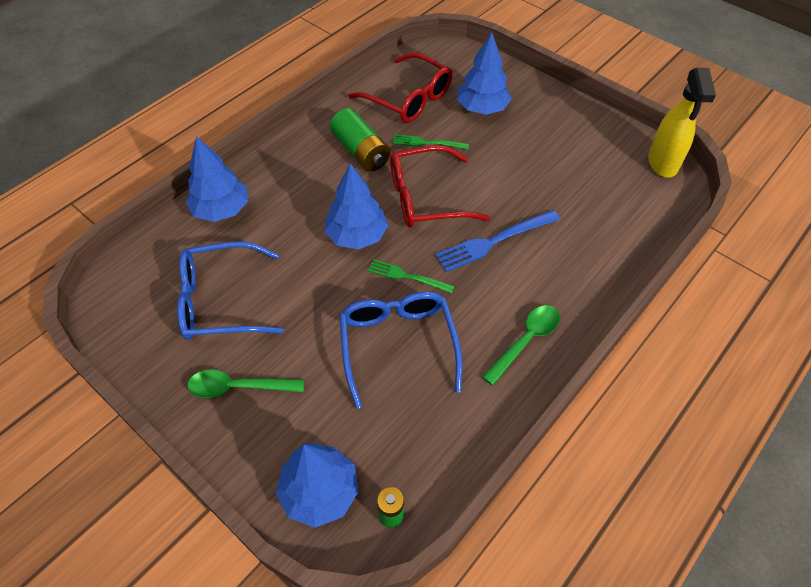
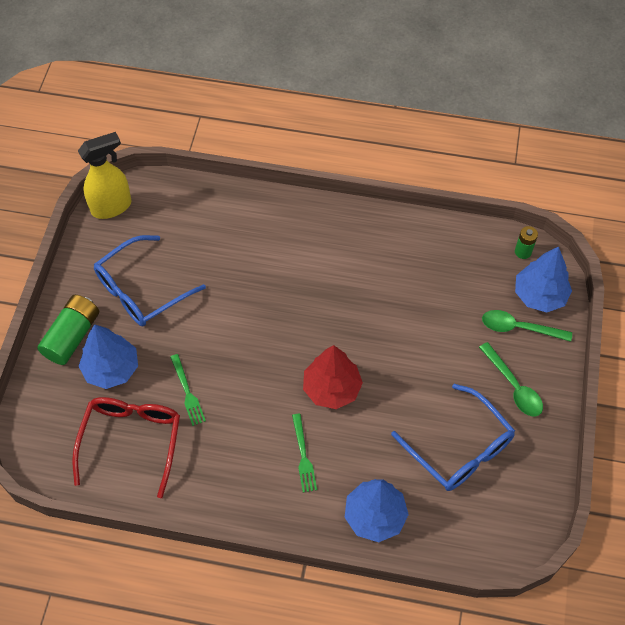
camera: 120 degrees left, 5 degrees up
blue tree [324,163,388,250] -> red tree [303,345,363,409]
green battery [330,108,390,172] -> green battery moved to [37,295,99,365]
blue glasses [339,291,463,409] -> blue glasses moved to [94,235,206,327]
green fork [368,259,454,293] -> green fork moved to [292,414,317,492]
red glasses [390,145,490,228] -> none
blue fork [435,210,560,272] -> none
green spoon [482,305,560,385] -> green spoon moved to [482,310,572,342]

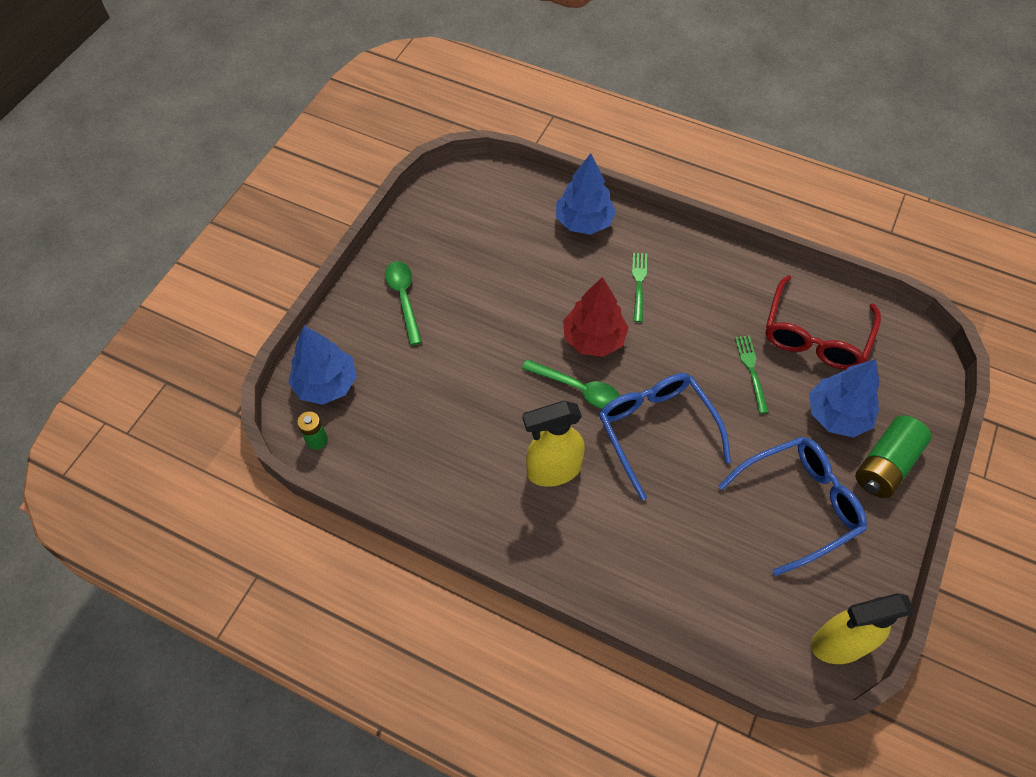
camera: 165 degrees left, 0 degrees up
blue glasses [391,384,515,491] -> blue glasses moved to [599,373,731,500]
green spoon [482,310,572,342] -> green spoon moved to [522,359,620,409]
none -> yellow spray bottle [523,401,585,487]

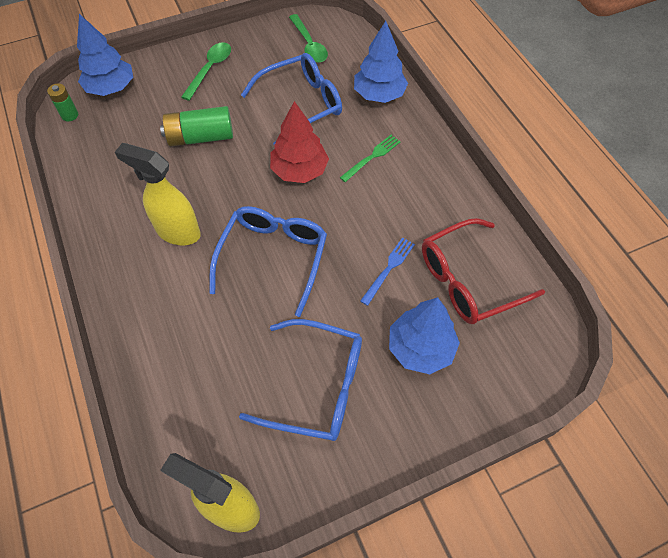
camera: 40 degrees right, 0 degrees up
green spoon [522,359,620,409] -> green spoon moved to [289,14,328,63]
green fork [735,335,769,414] -> blue fork [360,238,415,306]
green battery [855,415,931,498] -> green battery moved to [160,106,233,147]
none -> blue glasses [241,53,342,145]

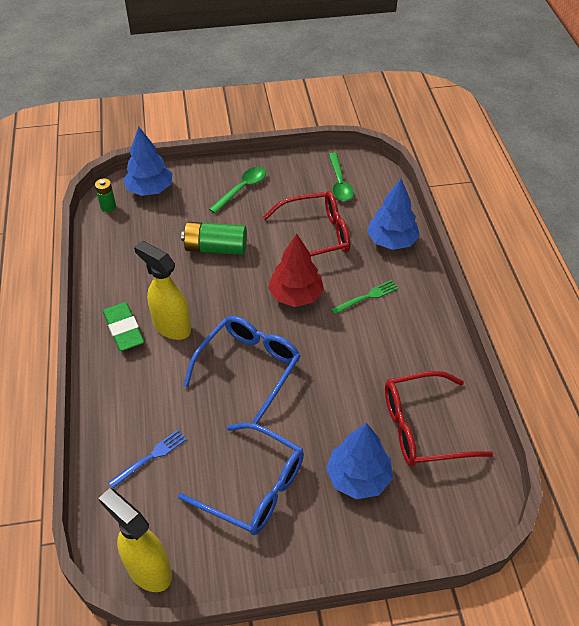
camera: 15 degrees right, 10 degrees down
blue glasses [241,53,342,145] -> red glasses [262,191,350,256]
blue fork [360,238,415,306] -> blue fork moved to [108,430,187,489]
none -> green eraser [103,302,144,351]

